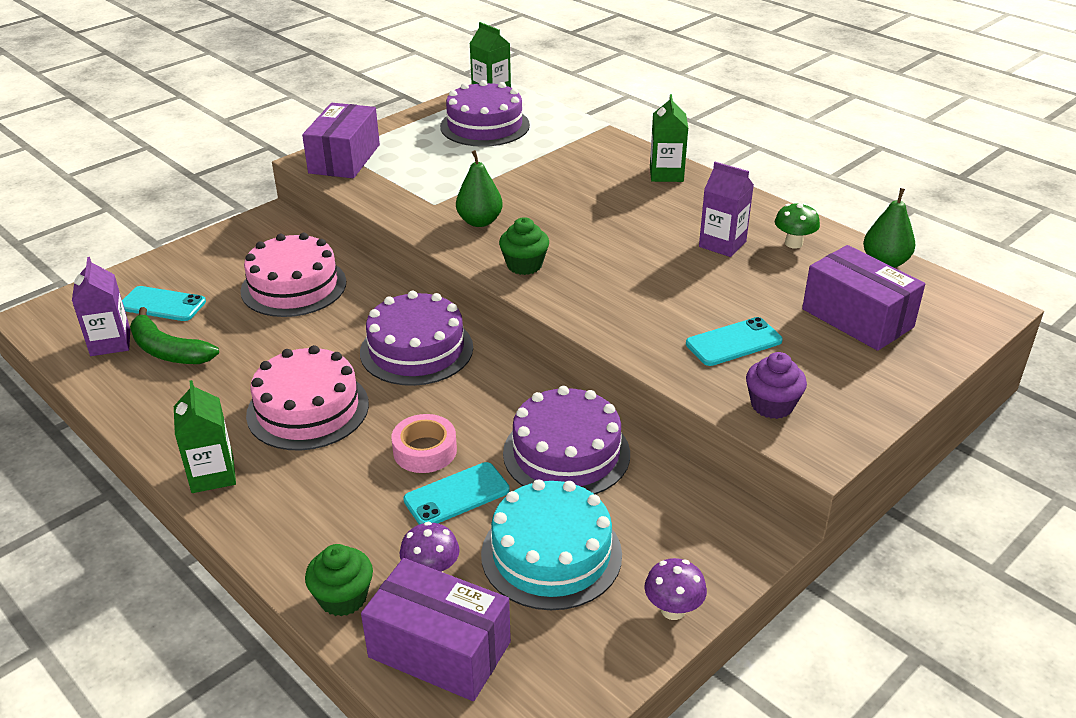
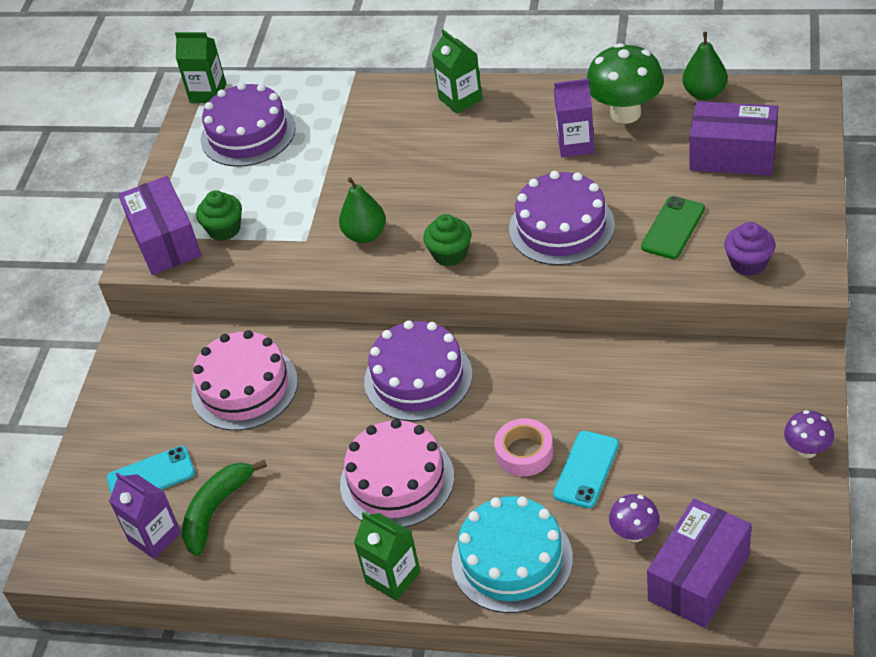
camera: 30 degrees left, 10 degrees up
green banana [130,307,219,364] -> green banana turned 120 degrees clockwise [182,460,267,556]
green cupcake [305,544,373,616] -> green cupcake moved to [196,190,242,241]
purple box [361,558,511,701] -> purple box turned 45 degrees counterclockwise [647,499,752,628]
turquoise cake [481,479,622,610] -> turquoise cake moved to [452,496,573,613]
purple cake [503,386,630,494] -> purple cake moved to [509,171,615,265]
turquoise phone [686,317,783,366] -> green phone [641,196,705,259]
green mushroom [775,203,820,249] -> green mushroom [587,43,664,124], size x1.88

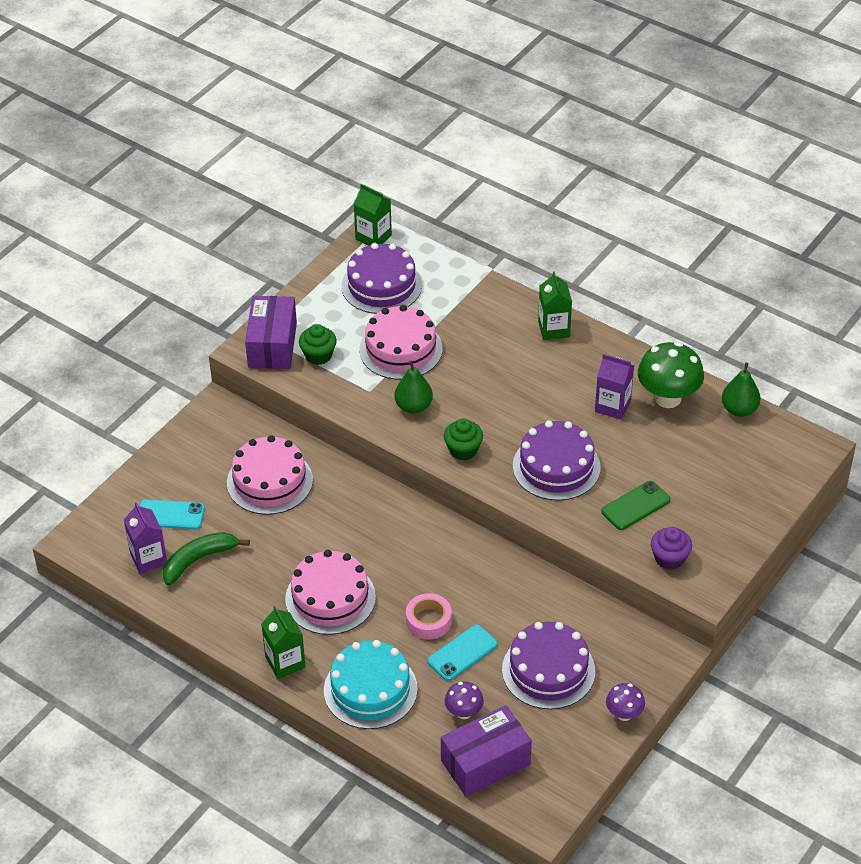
camera: 20 degrees right, 0 degrees up
purple cake [364,320,472,421] -> purple cake moved to [502,622,595,709]
purple box [689,101,778,176] -> none
none -> pink cake [359,305,443,380]

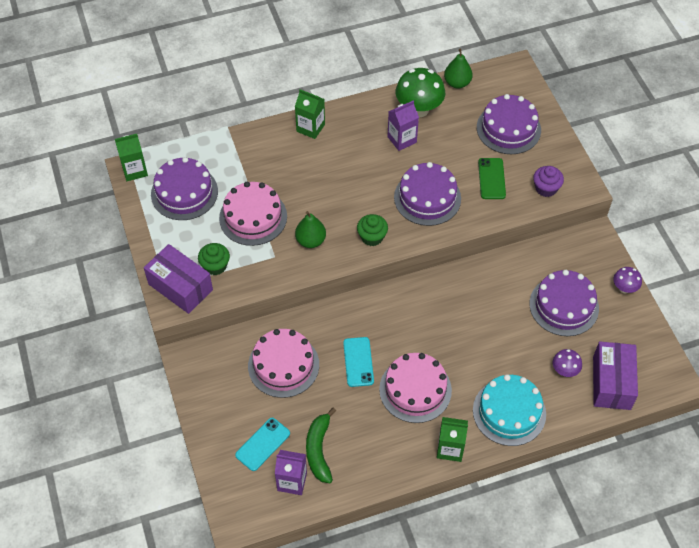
camera: 55 degrees left, 10 degrees up
pink tape [406,593,452,640] -> none
turquoise phone [427,625,498,681] -> turquoise phone moved to [343,337,374,387]
none -> purple cake [477,94,541,154]

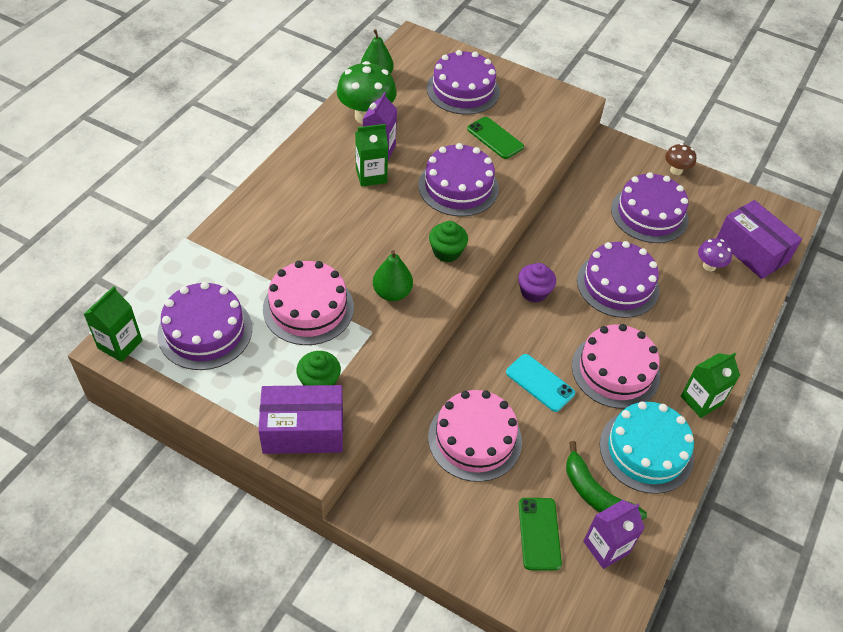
camera: 45 degrees left, 5 degrees down
turquoise phone [235,418,290,471] -> green phone [519,498,562,571]
green carton [295,89,325,139] -> green carton moved to [355,124,388,187]
turquoise cake [473,374,546,446] -> turquoise cake moved to [600,401,694,494]
purple cupcake [533,166,564,197] -> purple cupcake moved to [518,263,556,303]
purple mushroom [613,267,642,293] -> brown mushroom [665,143,696,175]
none -> purple cake [577,241,659,318]

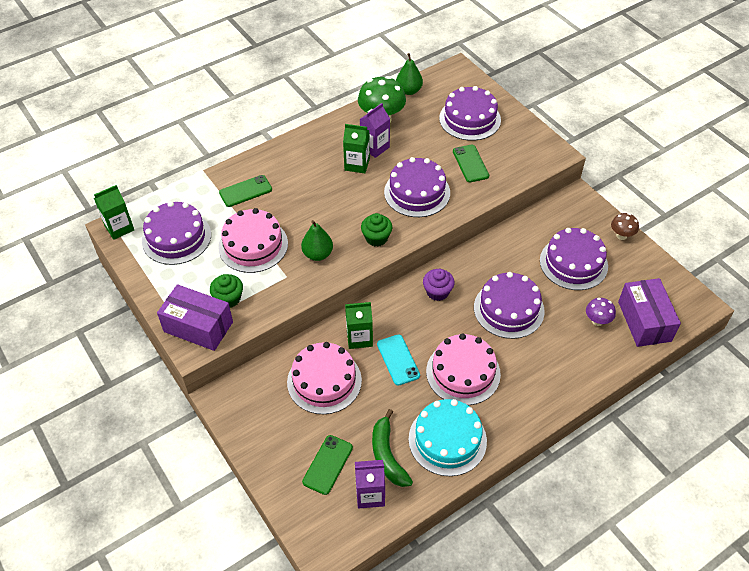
camera: 30 degrees right, 0 degrees up
green carton [681,353,740,418] -> green carton moved to [345,302,373,349]
none -> green phone [219,175,272,207]

